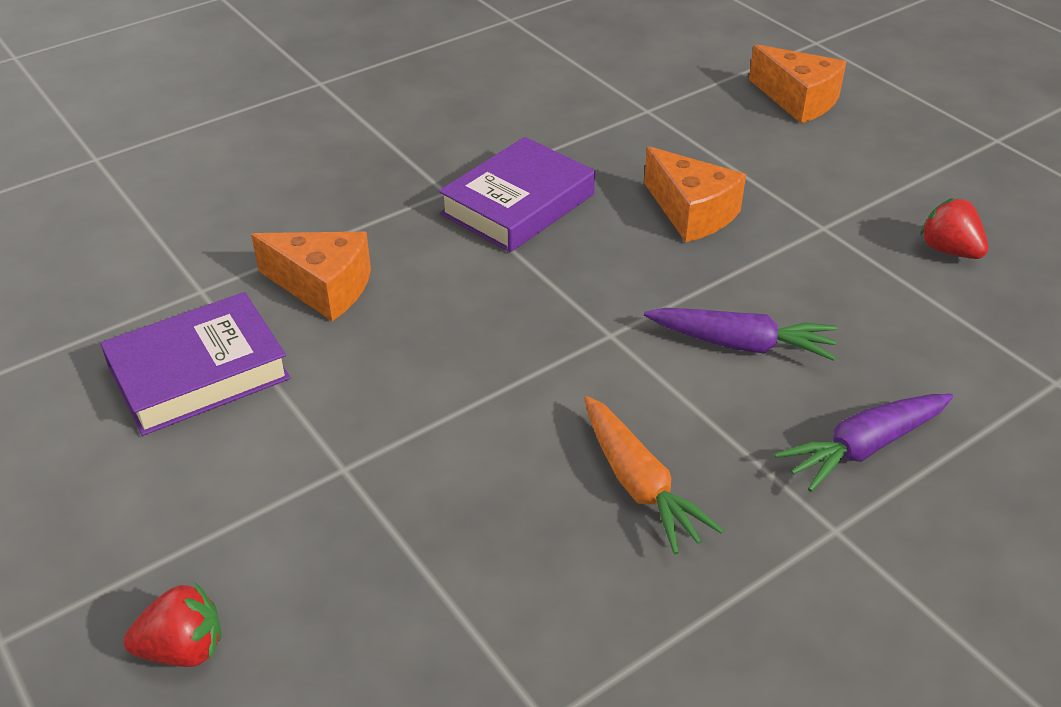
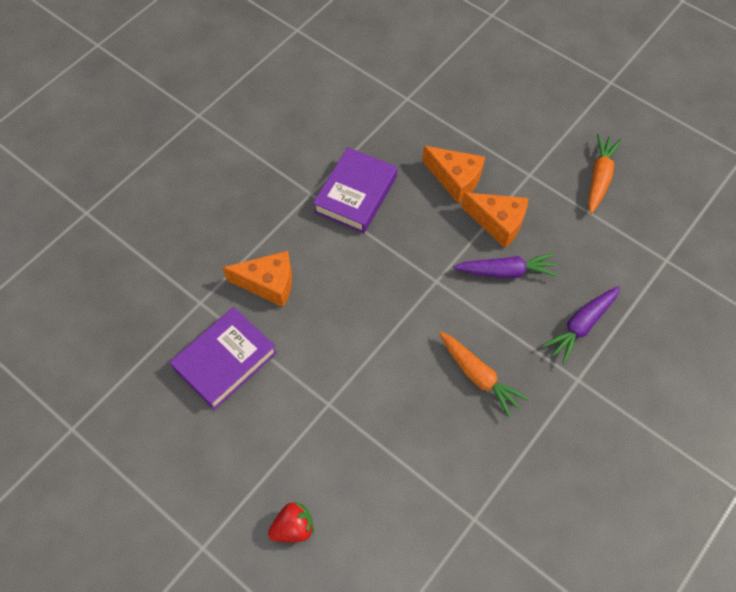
camera: 15 degrees left, 20 degrees up
orange cheese [749,44,847,123] -> orange cheese moved to [461,192,528,248]
red strawberry [920,198,988,259] -> orange carrot [588,134,622,214]

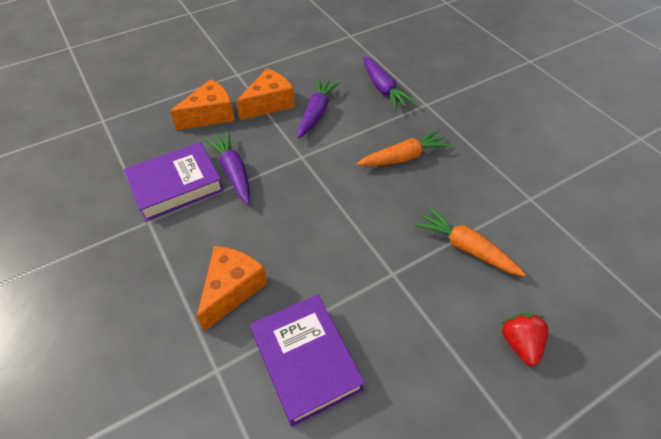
camera: 70 degrees left, 10 degrees down
purple book [313,147,397,234] -> purple book turned 75 degrees counterclockwise [124,142,224,221]
orange carrot [588,134,622,214] -> orange carrot moved to [415,207,526,277]
none -> purple carrot [205,132,250,205]

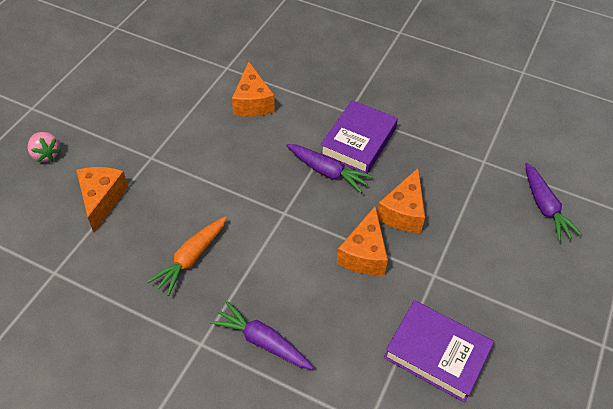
camera: 145 degrees right, 0 degrees up
purple book [250,294,365,427] -> purple book moved to [384,300,494,403]
purple carrot [297,78,340,138] -> purple carrot moved to [525,163,582,241]
orange carrot [415,207,526,277] -> orange cheese [76,167,128,233]
red strawberry [502,313,548,366] -> pink strawberry [28,132,61,162]

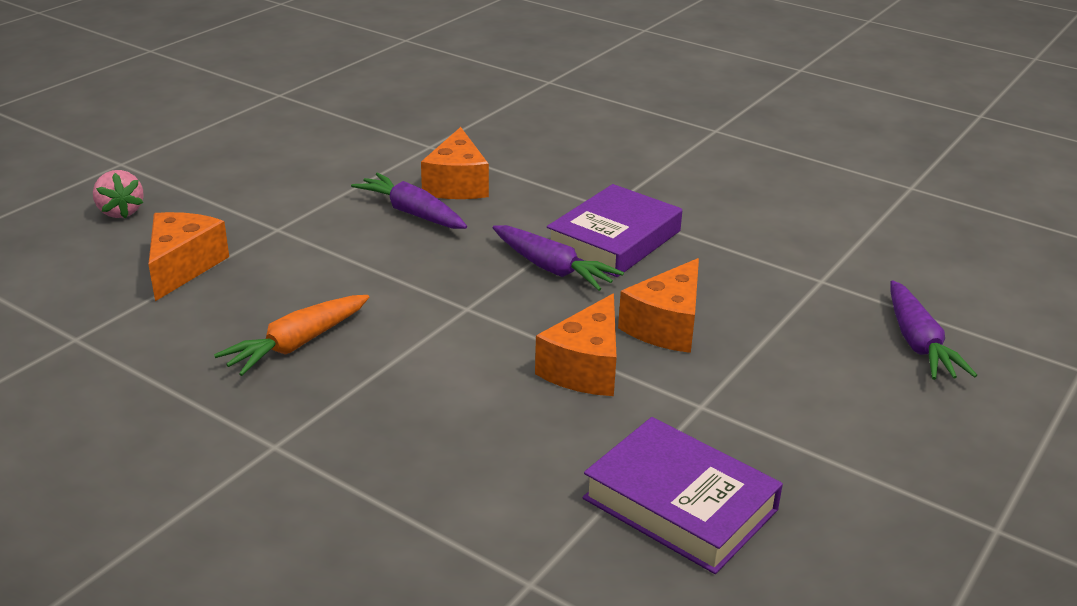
camera: 10 degrees right, 20 degrees down
purple carrot [210,301,314,369] -> purple carrot moved to [351,173,467,229]

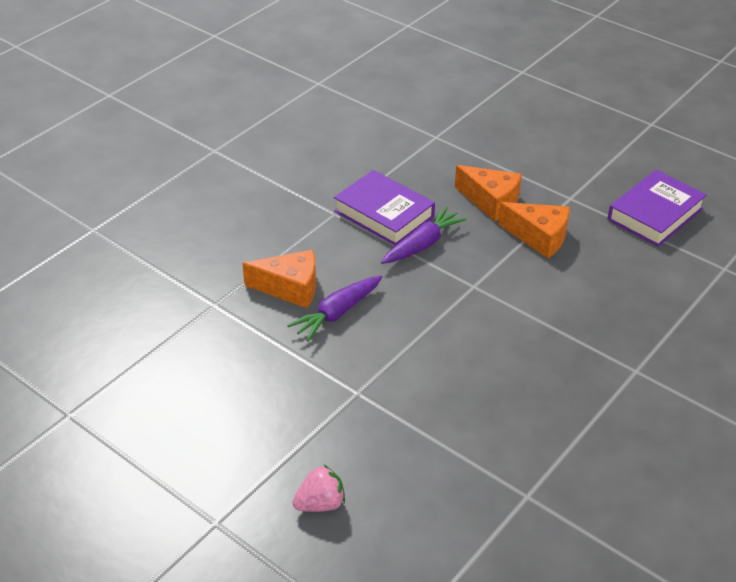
camera: 85 degrees left, 10 degrees up
orange cheese [148,212,229,301] -> none
orange carrot [214,295,369,376] -> none
purple carrot [890,280,977,380] -> none

